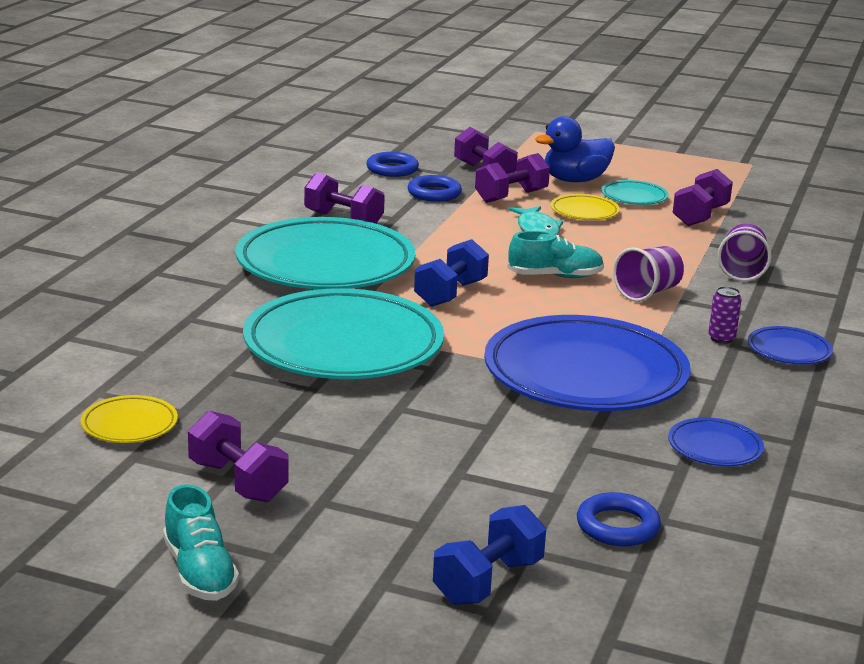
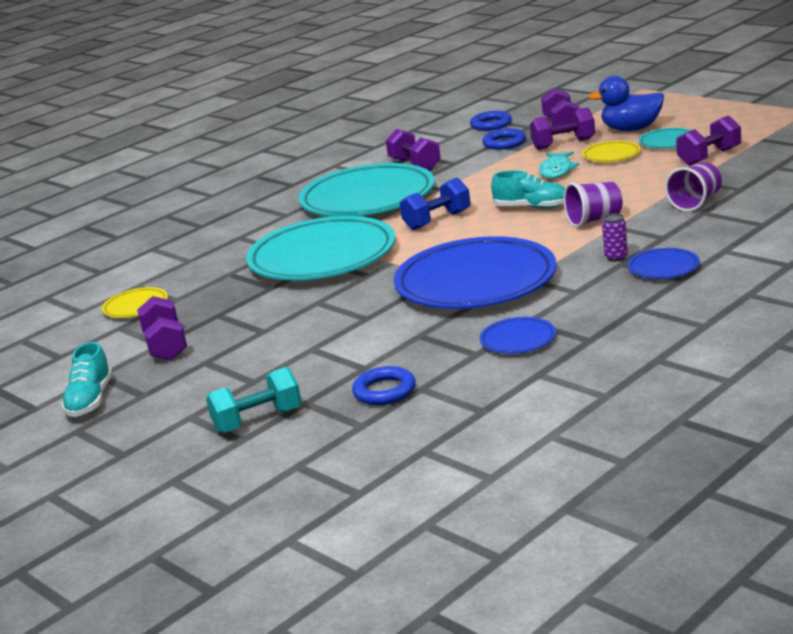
camera: 30 degrees right, 0 degrees up
blue dumbbell [433,505,546,605] -> turquoise dumbbell [206,367,302,434]

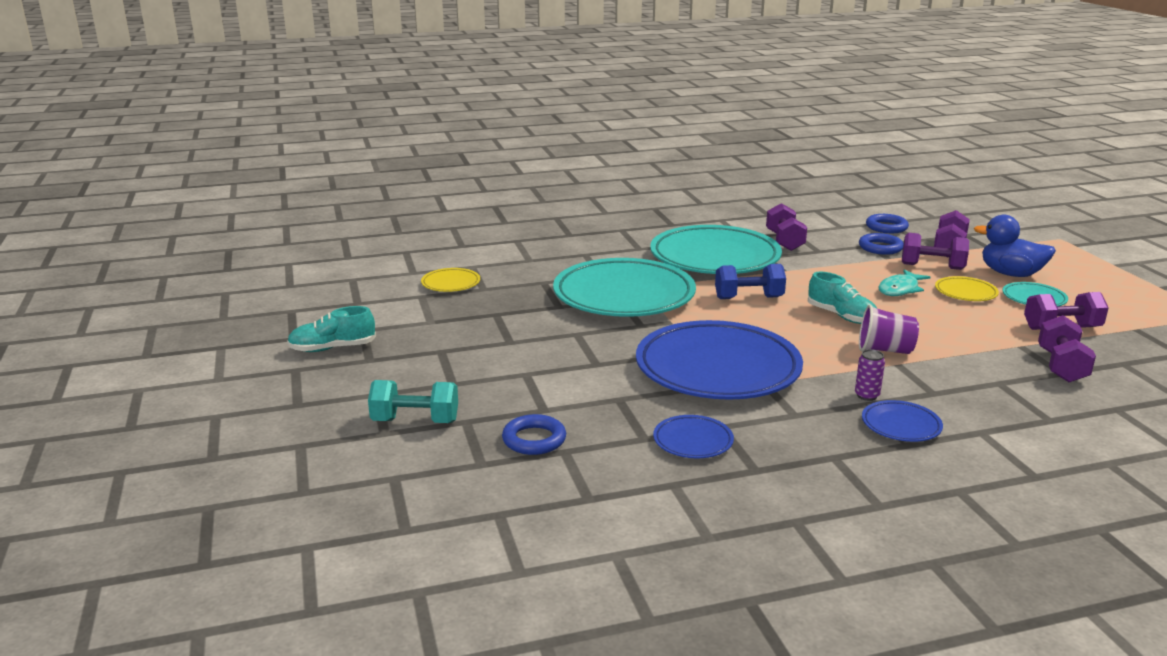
camera: 25 degrees right, 0 degrees up
turquoise shoe [61,342,112,417] -> turquoise shoe turned 45 degrees clockwise [287,306,376,352]
purple dumbbell [137,296,187,360] -> purple dumbbell moved to [1038,315,1096,382]
purple cup [665,162,722,212] -> none

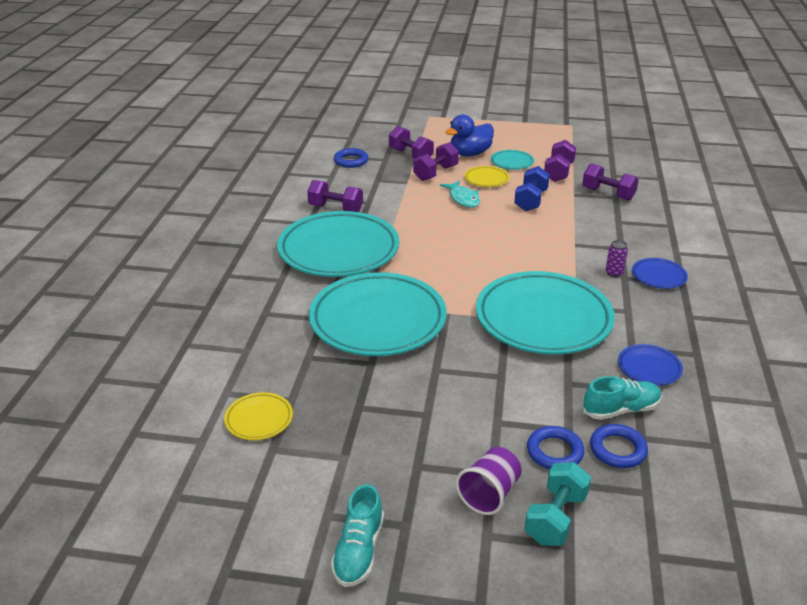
camera: 65 degrees left, 10 degrees up
blue plate [636,320,803,400] -> turquoise plate [476,271,615,355]
blue dumbbell [715,264,786,299] -> blue dumbbell moved to [514,166,550,211]
turquoise shoe [808,272,878,324] -> turquoise shoe moved to [583,376,662,420]
blue ring [859,233,904,255] -> blue ring moved to [527,426,584,469]
purple cup [859,305,919,354] -> purple cup moved to [456,447,522,515]

